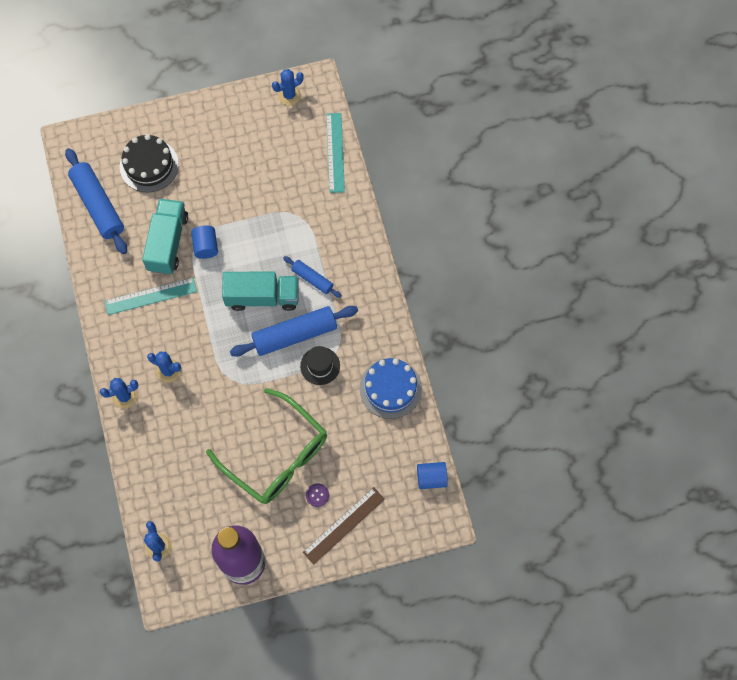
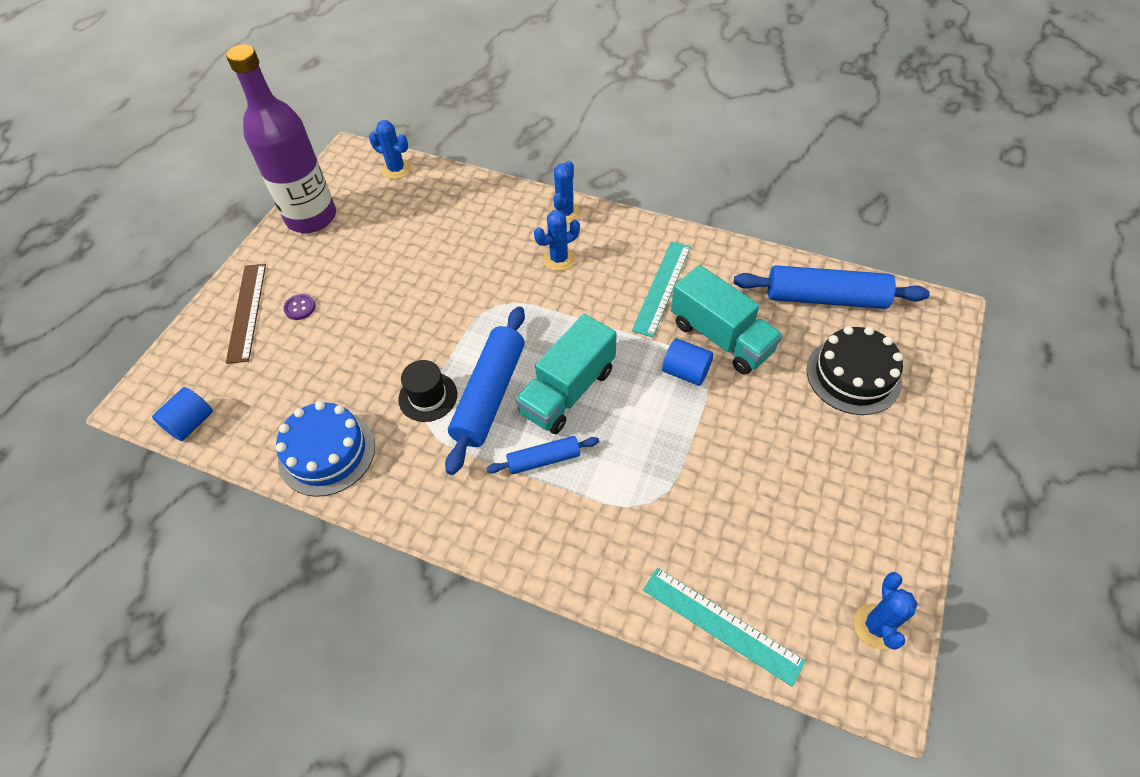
camera: 130 degrees right, 15 degrees down
green glasses [206,388,327,504] -> none

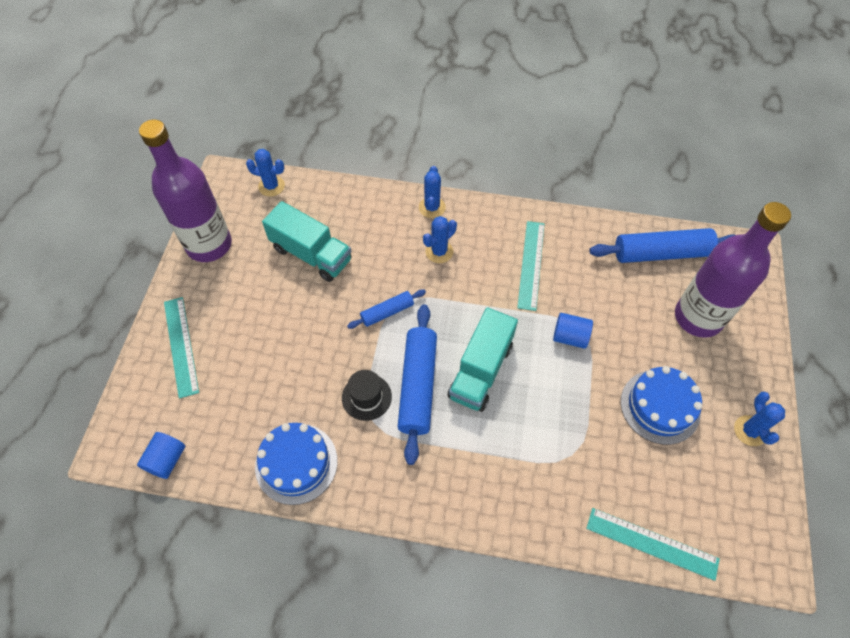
camera: 15 degrees left, 5 degrees up
brown ruler [226,264,266,364] -> turquoise ruler [164,297,199,399]
purple button [283,294,316,320] -> none
blue rolling pin [486,436,599,474] -> blue rolling pin moved to [347,289,426,329]
turquoise truck [671,265,783,375] -> turquoise truck moved to [262,201,352,282]
black cake [807,326,903,415] -> purple bottle [675,202,791,338]
blue cactus [854,572,918,650] -> blue cactus moved to [734,392,785,446]
none -> blue cake [621,366,702,445]

